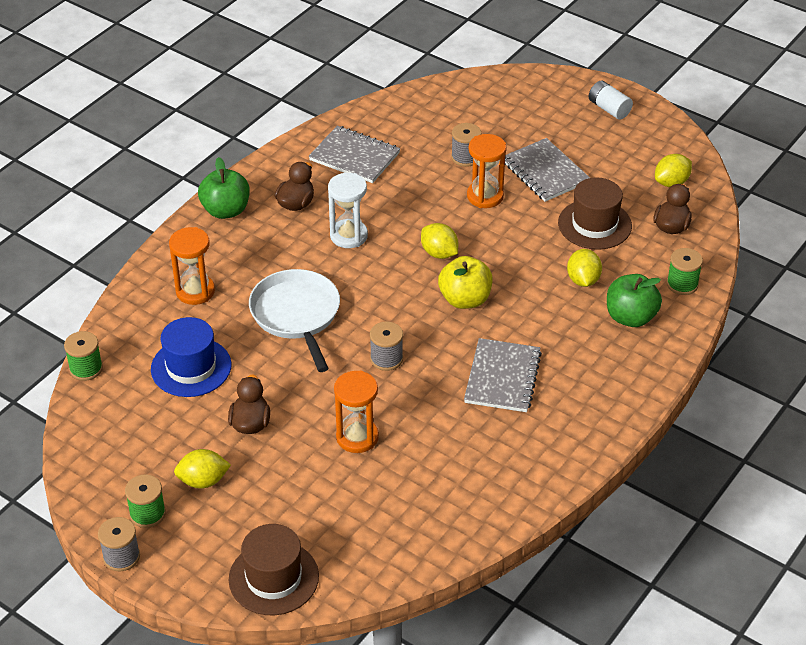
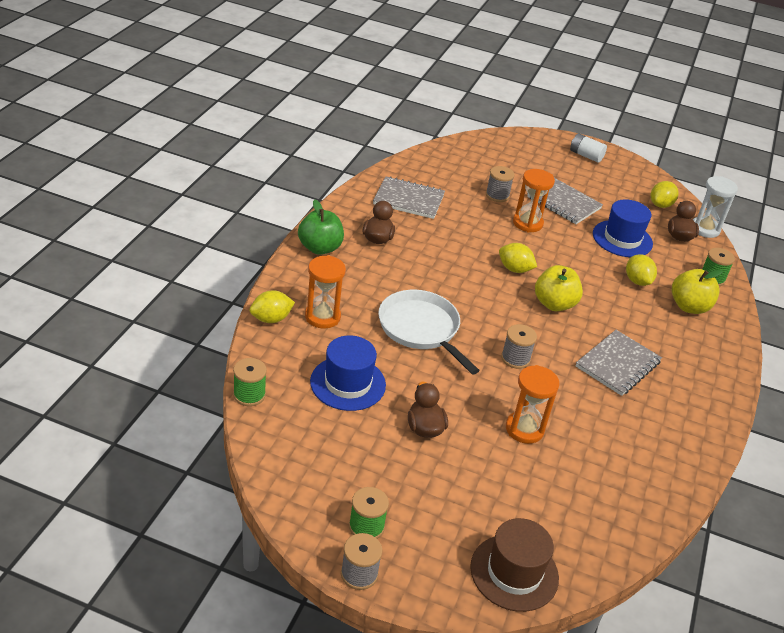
camera: 20 degrees left, 5 degrees down
yellow lemon [174,449,231,489] -> yellow lemon moved to [250,290,295,323]
white hourglass [328,173,368,248] -> white hourglass moved to [693,176,738,238]
grey notebook [464,338,542,412] -> grey notebook turned 45 degrees clockwise [576,330,662,396]
brown hat [558,177,632,250] -> blue hat [593,199,653,257]
green apple [607,274,662,327] -> yellow apple [672,269,723,314]

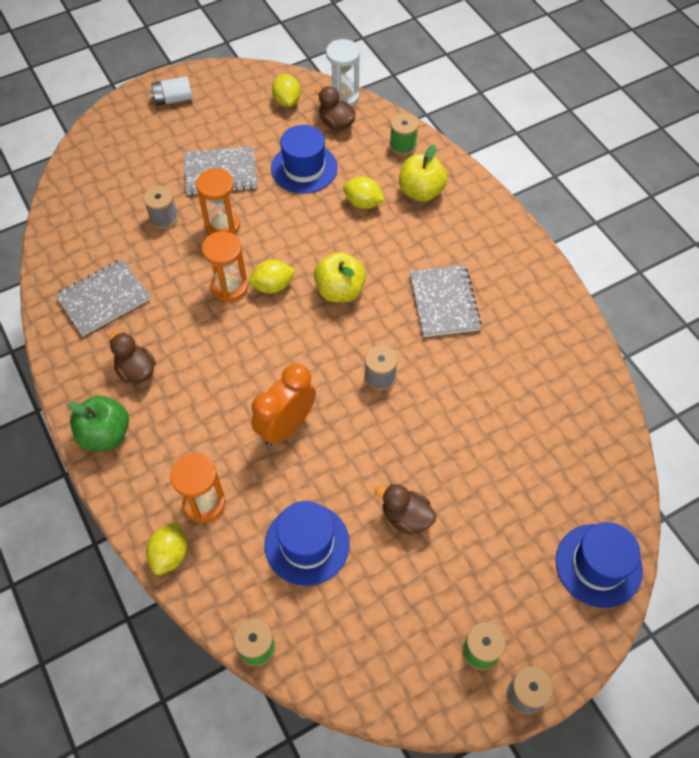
camera: 45 degrees left, 20 degrees up
white pan [378,290,480,375] -> orange clock [251,364,316,446]
brown hat [470,518,559,612] -> blue hat [556,522,643,608]
orange hourglass [506,365,559,444] -> orange hourglass moved to [202,231,248,302]

